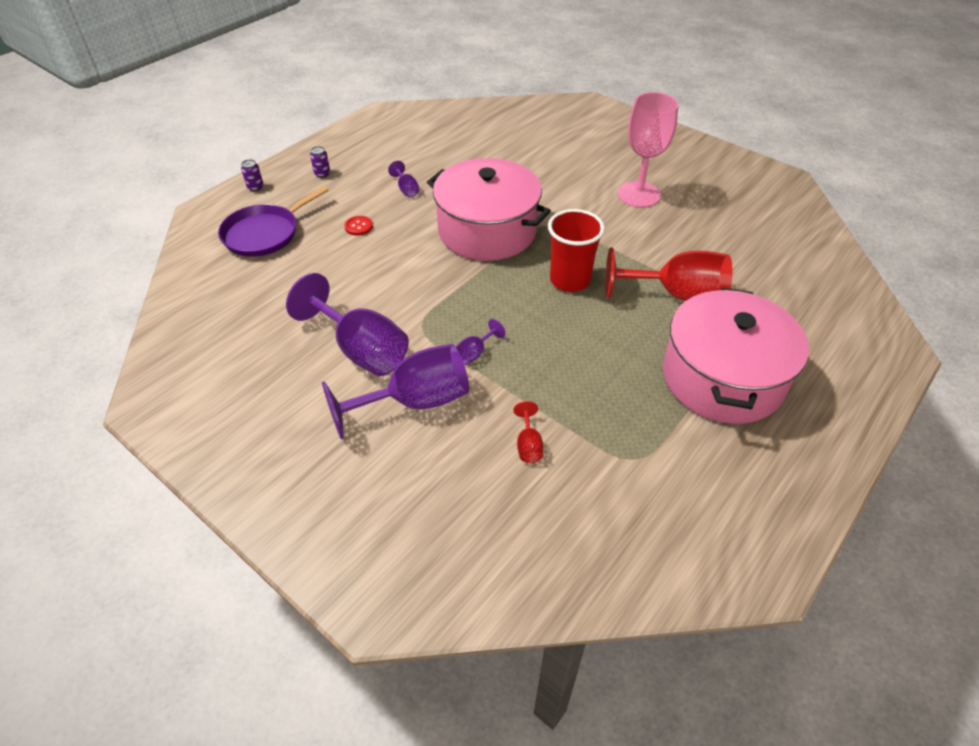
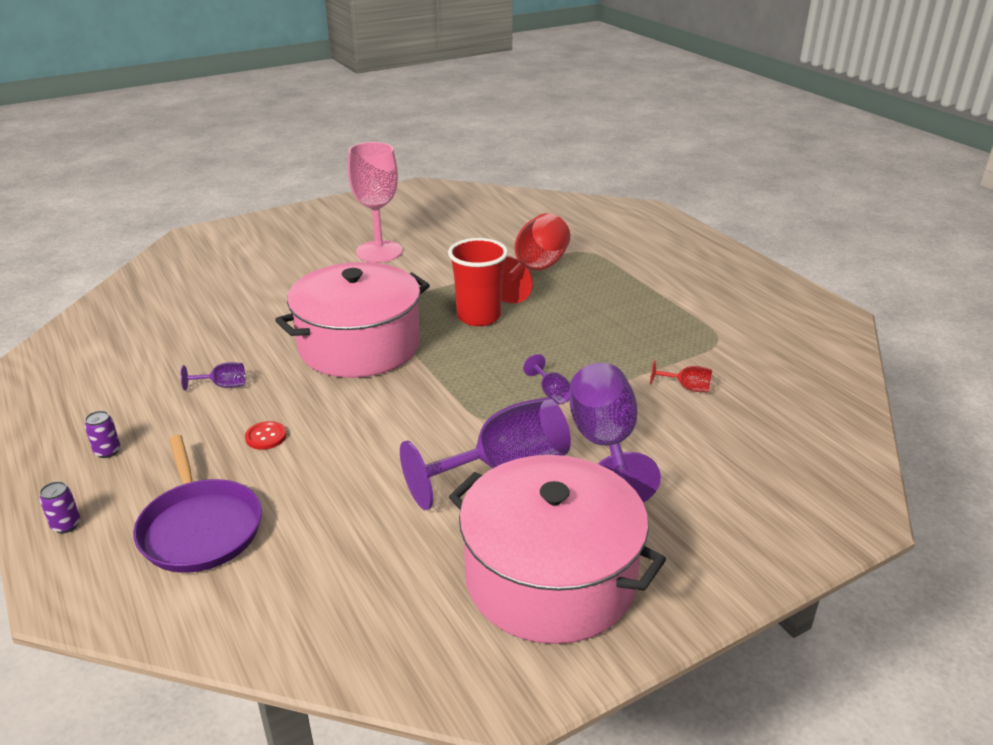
camera: 70 degrees left, 15 degrees down
pink pot [663,287,809,424] -> pink pot moved to [449,455,666,644]

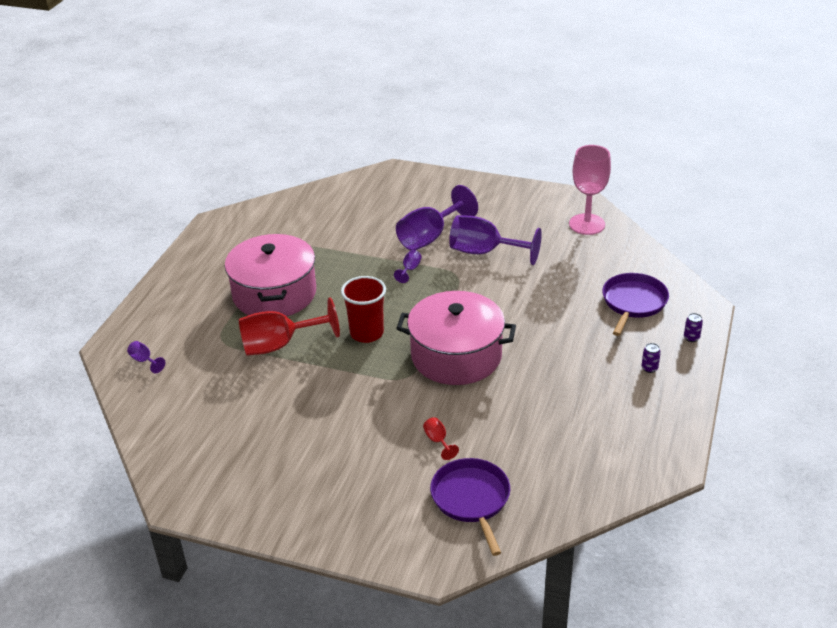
camera: 130 degrees left, 5 degrees up
purple goblet [180,362,245,391] -> purple goblet moved to [127,341,165,374]
red button [245,421,287,450] -> none
pink goblet [348,142,403,263] -> pink goblet moved to [569,145,611,235]
pink pot [449,455,666,644] -> pink pot moved to [225,234,316,317]
red goblet [650,360,712,392] -> red goblet moved to [423,417,459,460]
none -> purple pan [430,458,510,556]

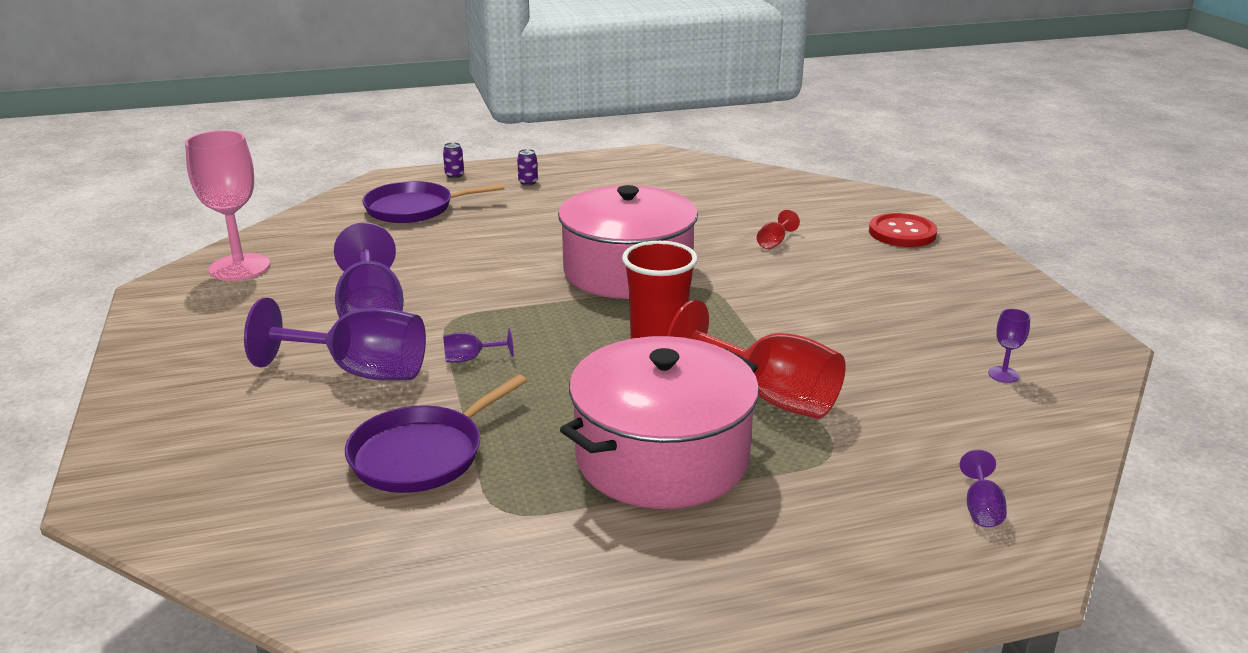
camera: 125 degrees left, 10 degrees down
purple pan [430,458,510,556] -> purple pan moved to [345,375,527,493]
none -> red button [869,213,937,247]
none -> purple goblet [988,308,1030,383]

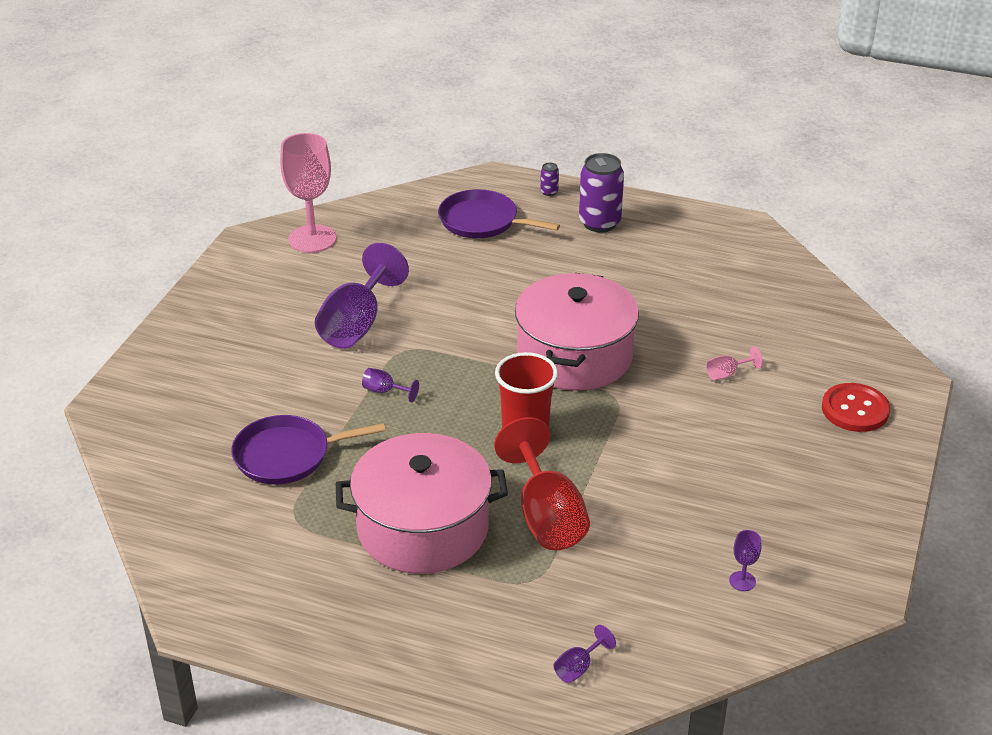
camera: 35 degrees right, 10 degrees up
purple goblet [244,298,426,381] -> none
purple can [517,149,538,185] -> purple can [579,153,624,232], size x2.28
red goblet [757,210,800,249] -> pink goblet [706,346,763,380]

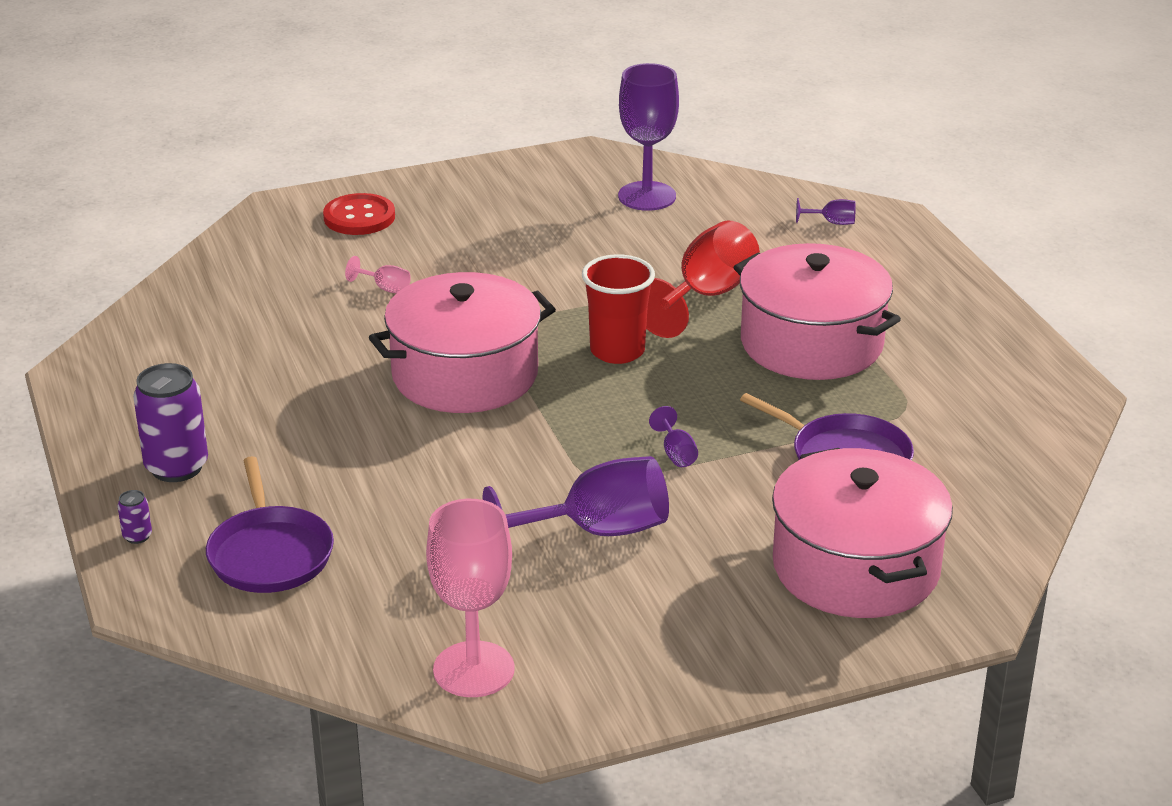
camera: 130 degrees left, 5 degrees down
purple goblet [729,530,761,591] -> purple goblet [618,63,679,211], size x2.36
none -> pink pot [772,448,953,618]

